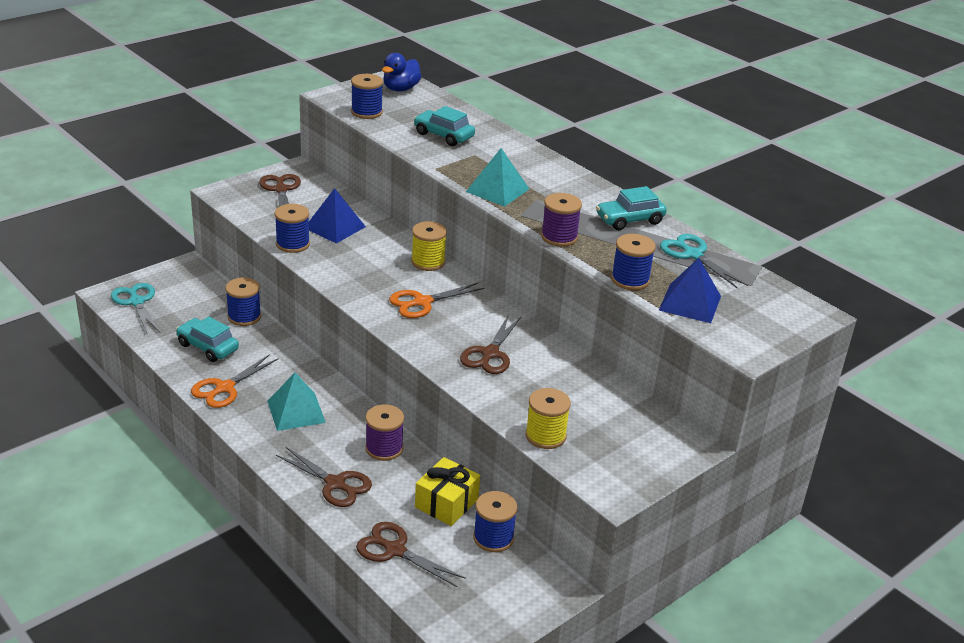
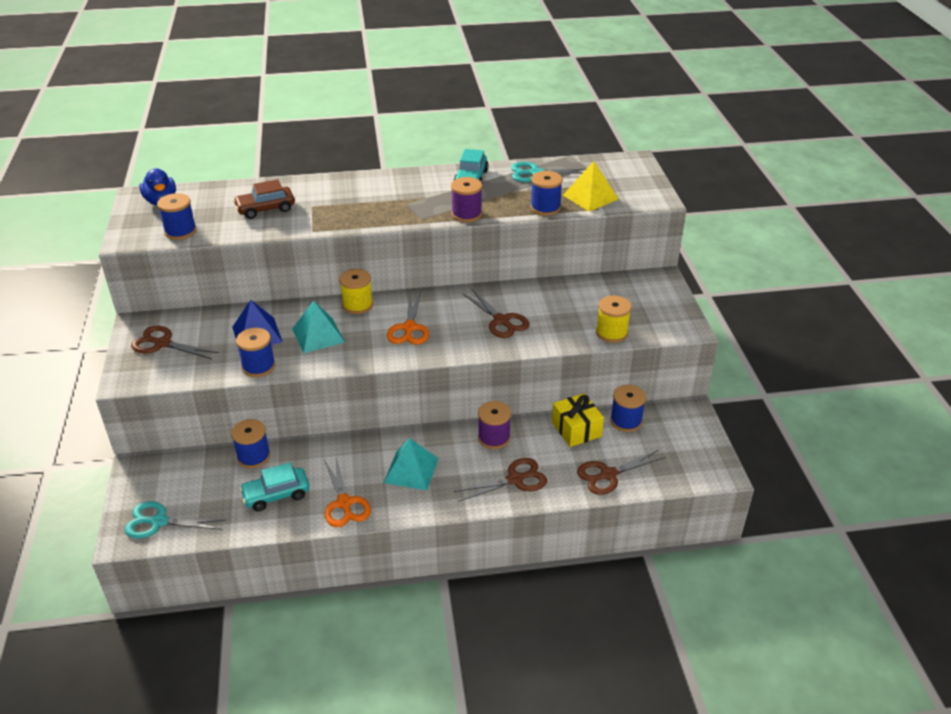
camera: 55 degrees left, 5 degrees up
turquoise car [414,106,475,146] -> brown car [233,179,295,219]
turquoise pyramid [466,148,529,207] -> turquoise pyramid moved to [292,301,345,353]
blue pyramid [659,258,721,323] -> yellow pyramid [563,161,619,212]

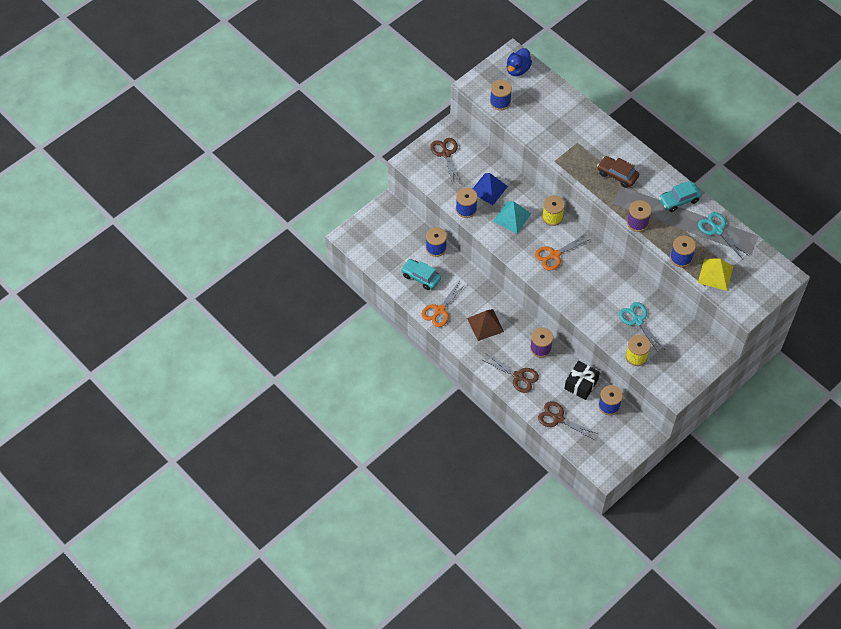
camera: 55 degrees right, 20 degrees up
turquoise scissors [125,501,226,539] -> turquoise scissors moved to [619,302,664,352]
brown car [233,179,295,219] -> brown car moved to [597,156,640,188]
turquoise pyramid [384,438,439,491] -> brown pyramid [467,309,504,341]
brown scissors [462,289,530,338] -> none
yellow gift [552,393,604,447] -> black gift [564,361,600,400]

